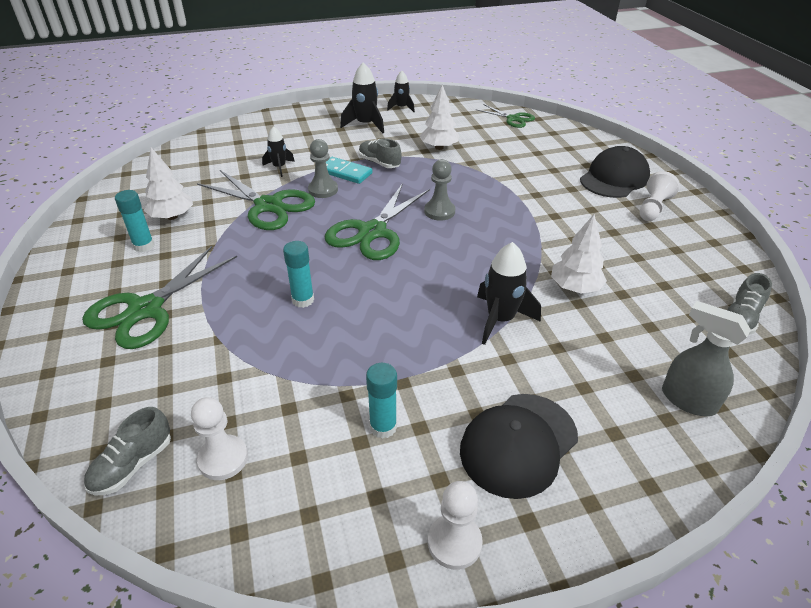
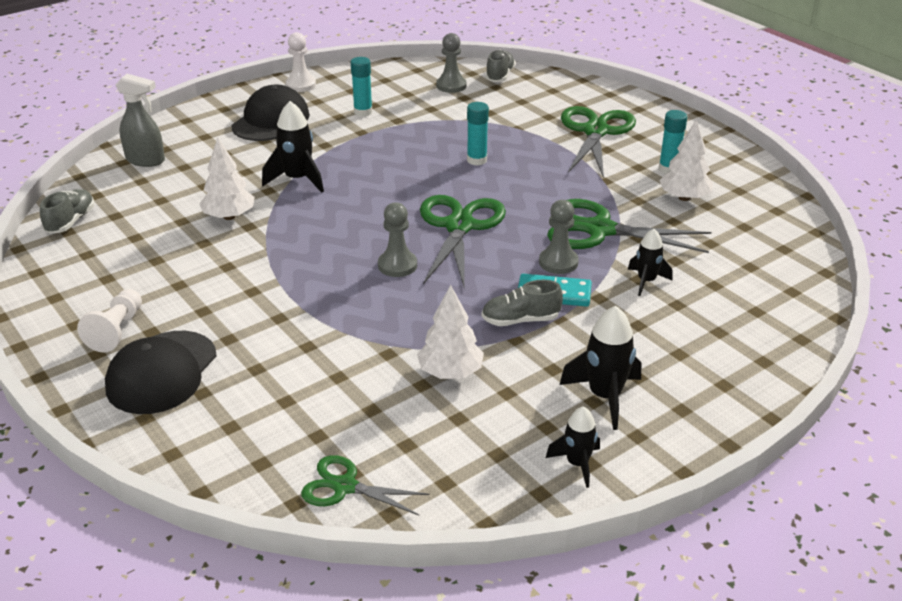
camera: 160 degrees right, 5 degrees down
white pawn [191,397,248,480] -> grey pawn [436,33,466,93]
grey shoe [359,138,402,168] -> grey shoe turned 150 degrees clockwise [482,280,563,326]

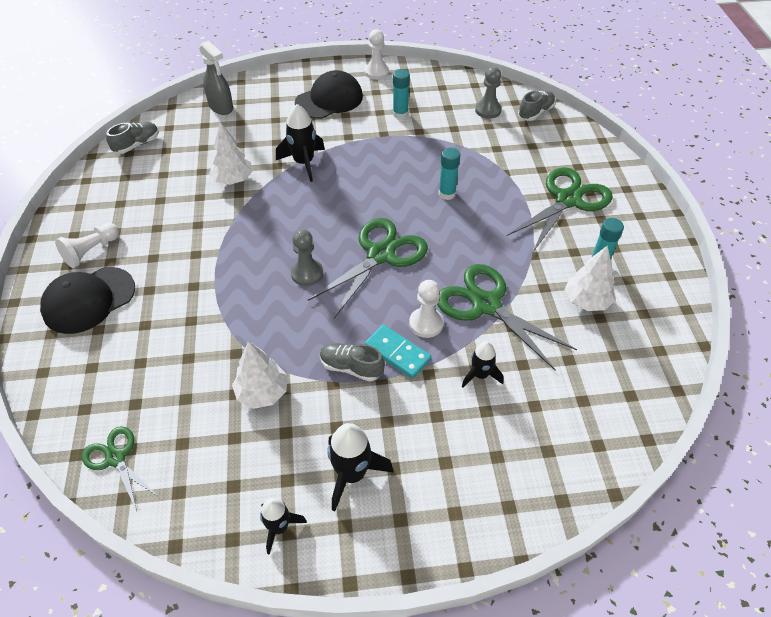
camera: 30 degrees right, 15 degrees up
grey pawn [539,200,579,274] -> white pawn [409,280,444,338]

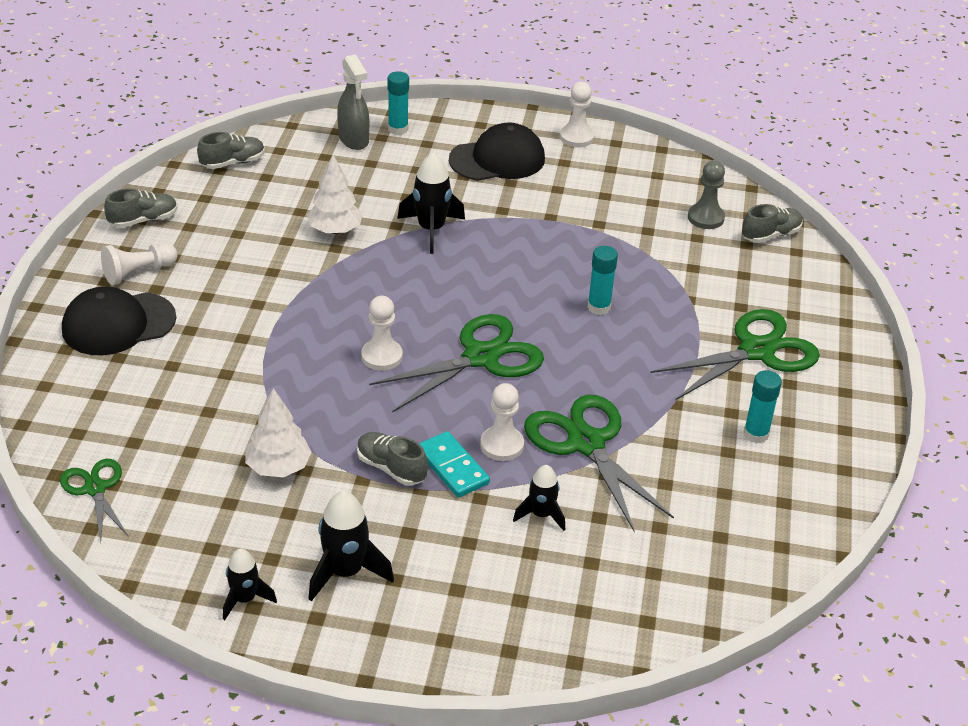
camera: 15 degrees right, 10 degrees down
grey pawn [291,229,323,286] -> white pawn [361,296,403,371]
turquoise glue stick [393,69,410,119] -> turquoise glue stick moved to [388,71,409,135]
white tree [564,246,615,311] -> none
none -> grey shoe [104,188,177,228]

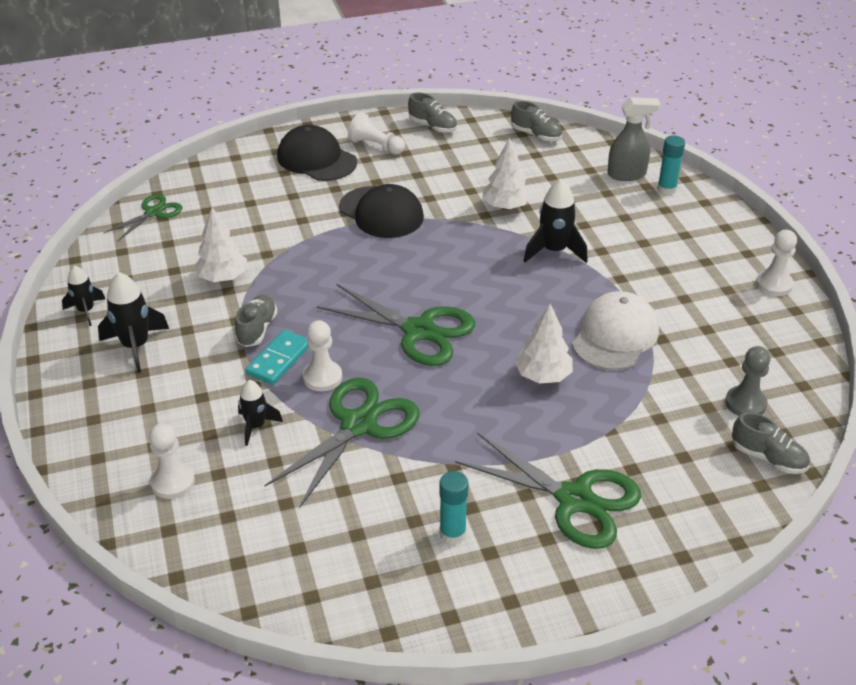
camera: 65 degrees right, 0 degrees up
grey spray bottle [337,54,369,150] -> grey spray bottle turned 135 degrees counterclockwise [607,97,660,181]
white pawn [361,296,403,371] -> white pawn moved to [149,423,195,499]
black cap [449,122,545,181] -> black cap moved to [339,184,424,238]
turquoise glue stick [587,246,618,315] -> white tree [515,304,573,384]
none -> white cap [572,291,659,370]

